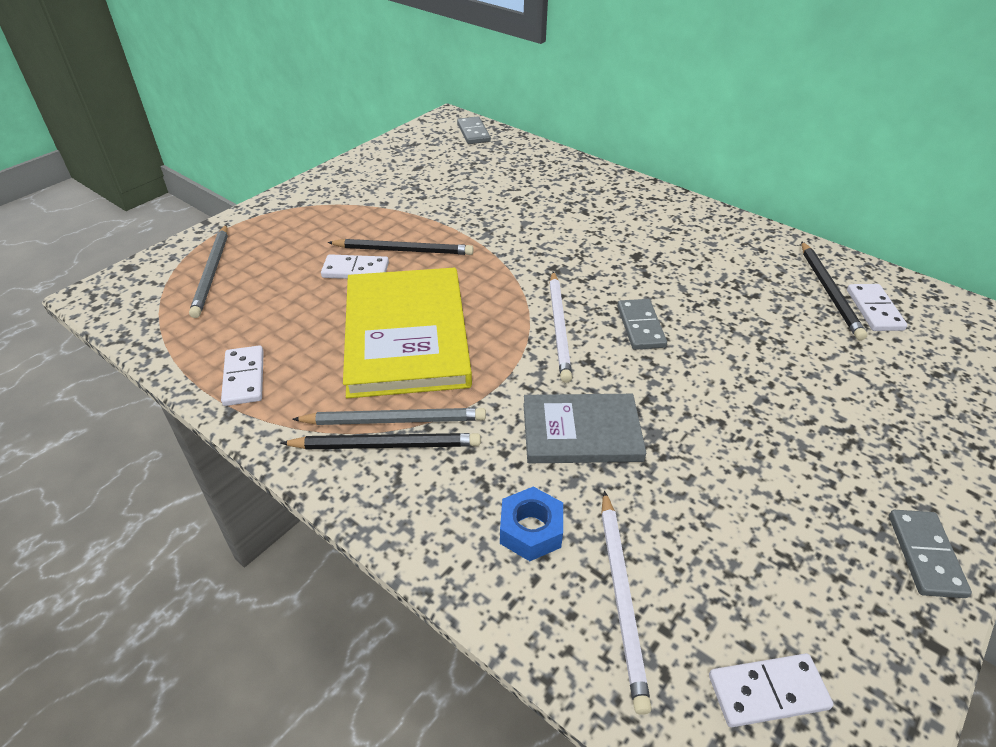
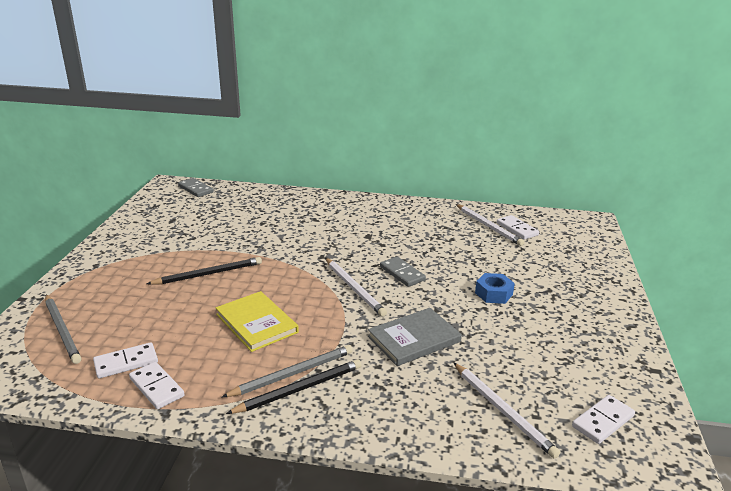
camera: 30 degrees left, 15 degrees down
white domino [321,254,389,279] -> white domino moved to [93,342,158,378]
yellow book [343,268,472,398] -> yellow book [216,291,299,352], size x0.60
blue nut [500,487,563,561] -> blue nut moved to [475,273,515,304]
black pencil [801,241,867,340] -> white pencil [456,204,525,246]
grey domino [889,510,972,598] -> none

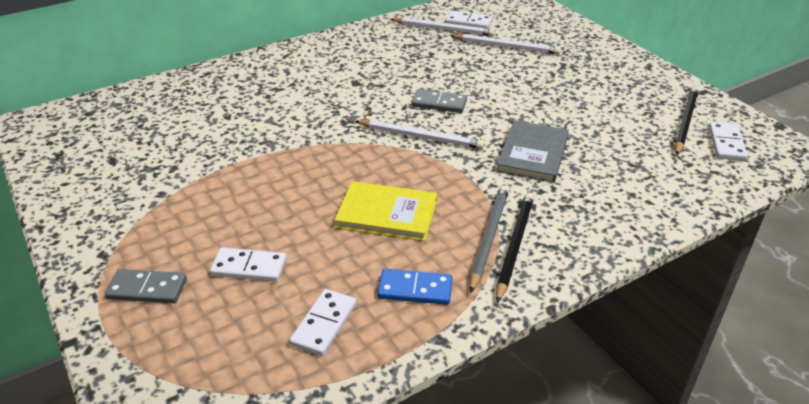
camera: 40 degrees left, 10 degrees up
grey pencil [45,295,81,364] -> none
white domino [129,362,185,409] -> white domino moved to [210,247,287,282]
black pencil [147,257,262,285] -> black pencil moved to [675,86,699,155]
grey domino [178,178,213,197] -> grey domino moved to [105,269,187,303]
white pencil [453,362,560,459] -> white pencil moved to [450,34,561,55]
blue nut [475,273,515,304] -> none
none -> blue domino [377,269,452,305]

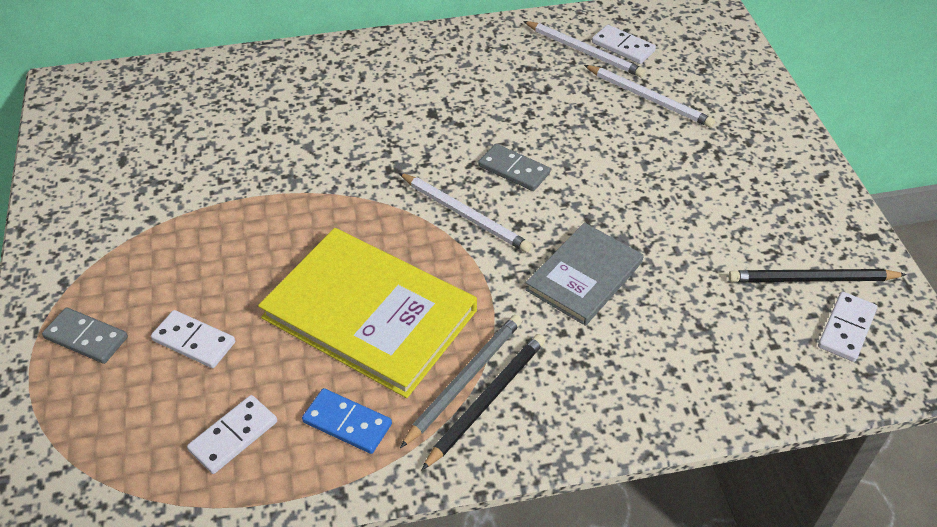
camera: 20 degrees right, 10 degrees up
yellow book [334,181,437,241] -> yellow book [258,228,477,398], size x1.67
black pencil [675,86,699,155] -> black pencil turned 135 degrees counterclockwise [728,269,907,282]

